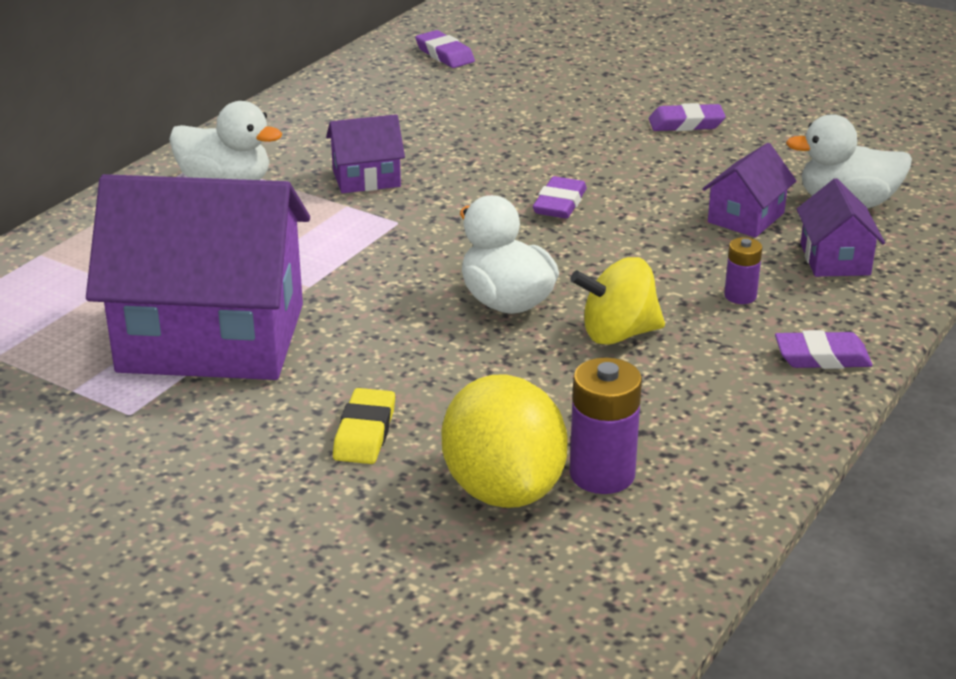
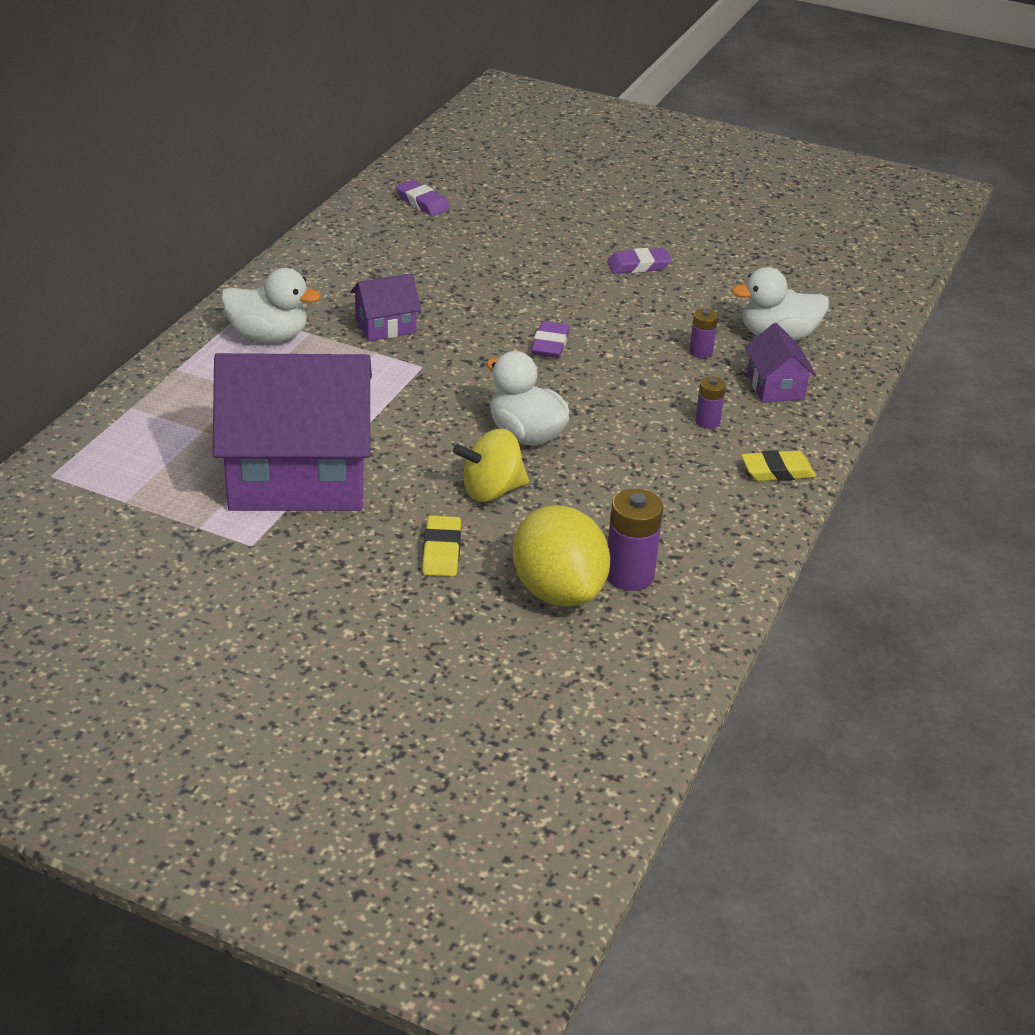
camera: 10 degrees left, 5 degrees up
yellow spinning top [571,257,665,345] -> yellow spinning top moved to [453,429,529,502]
purple house [702,143,796,238] -> purple battery [689,309,718,358]
purple eraser [775,330,872,369] -> yellow eraser [741,450,816,481]

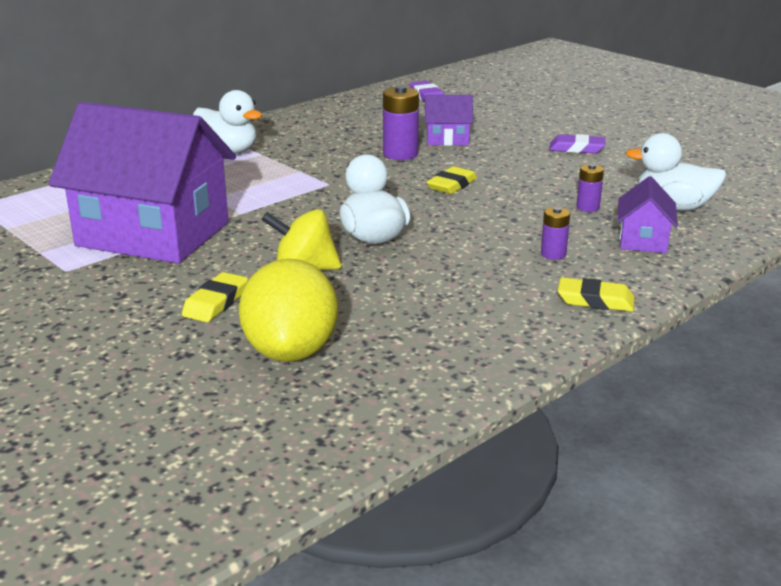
camera: 25 degrees right, 10 degrees down
purple house [350,273,421,341] -> purple house moved to [425,95,473,146]
purple eraser [531,321,570,358] -> yellow eraser [426,166,477,194]
purple battery [607,489,663,591] -> purple battery moved to [383,85,419,160]

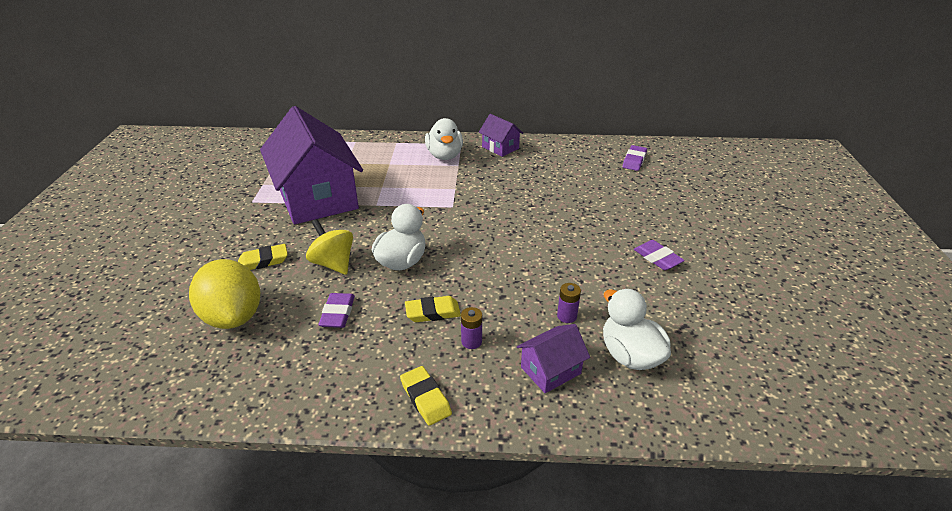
camera: 45 degrees right, 10 degrees up
yellow lemon [239,259,338,362] -> yellow lemon turned 75 degrees counterclockwise [189,259,260,329]
purple battery [383,85,419,160] -> none
purple house [425,95,473,146] -> purple house moved to [479,114,523,157]
yellow eraser [426,166,477,194] -> yellow eraser moved to [405,296,461,322]
none -> purple eraser [318,293,355,328]

